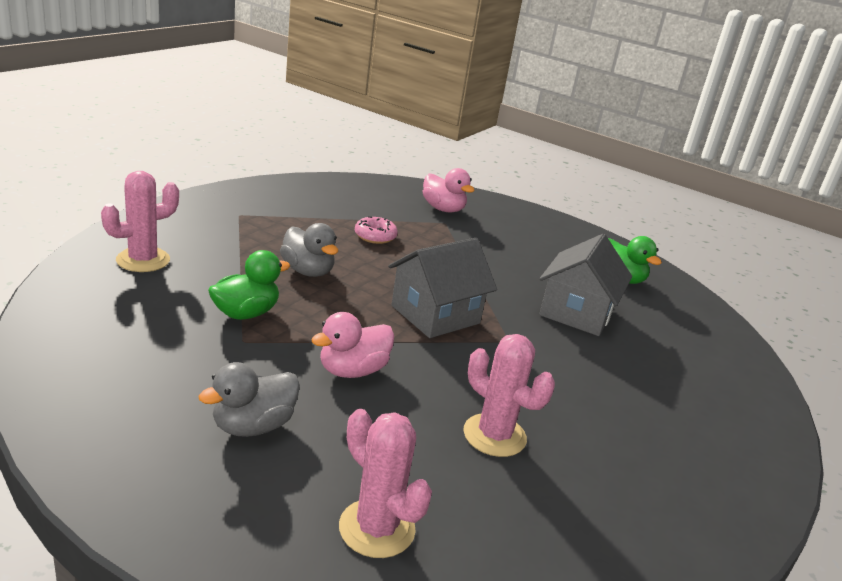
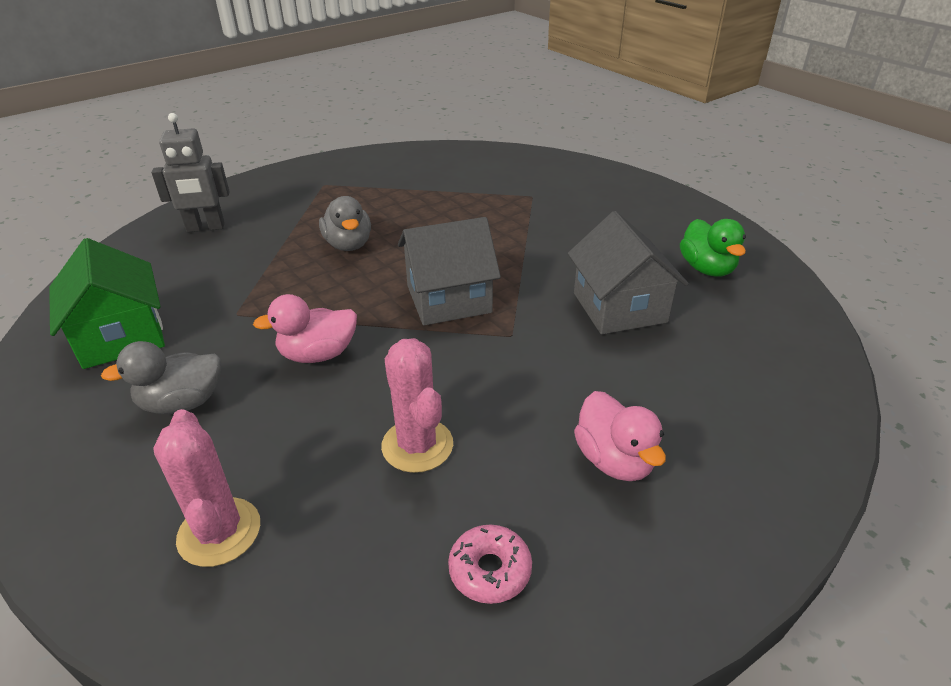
camera: 25 degrees right, 10 degrees up
pink cactus [101,171,179,272] -> grey robot [151,113,230,232]
green duck [208,250,290,320] -> none
pink donut [355,216,398,244] -> pink donut moved to [448,525,532,604]
pink duck [423,168,475,213] -> pink duck moved to [574,391,666,481]
grey house [539,234,632,336] -> grey house turned 60 degrees counterclockwise [568,211,689,334]
none -> green house [49,238,165,369]

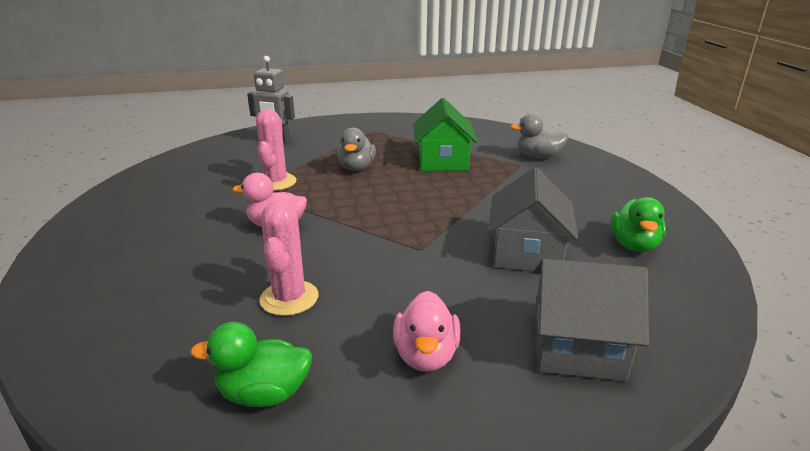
camera: 25 degrees right, 10 degrees down
green house [49,238,165,369] -> green house moved to [413,98,478,171]
grey duck [101,341,221,414] -> grey duck moved to [510,114,569,158]
pink cactus [153,409,260,567] -> pink cactus moved to [256,109,296,191]
grey house [398,217,501,325] -> grey house moved to [533,259,649,381]
pink donut [448,525,532,604] -> green duck [190,322,312,407]

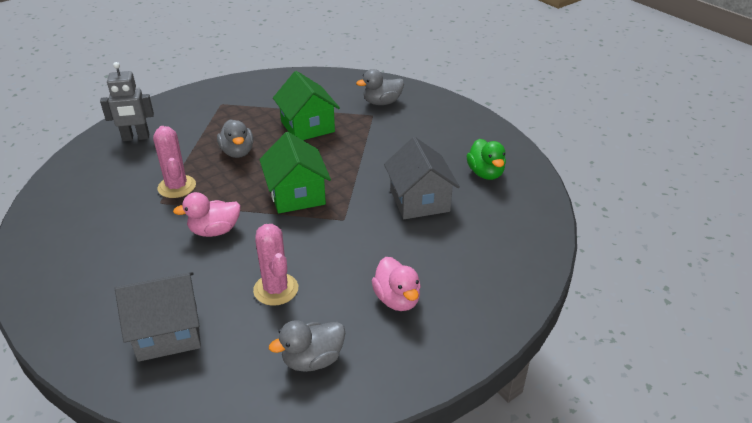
camera: 25 degrees left, 10 degrees up
green duck [190,322,312,407] -> grey duck [269,320,345,372]
grey house [533,259,649,381] -> grey house moved to [115,272,201,362]
none -> green house [259,132,331,214]

